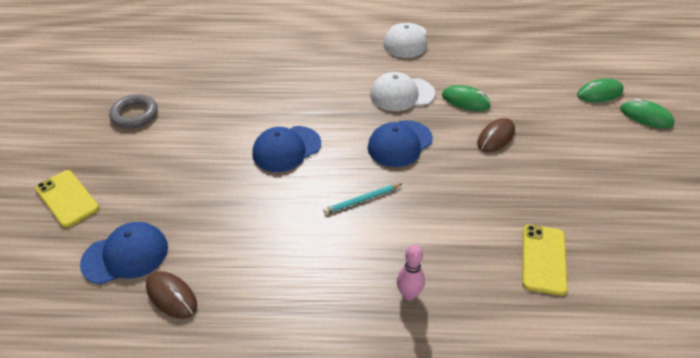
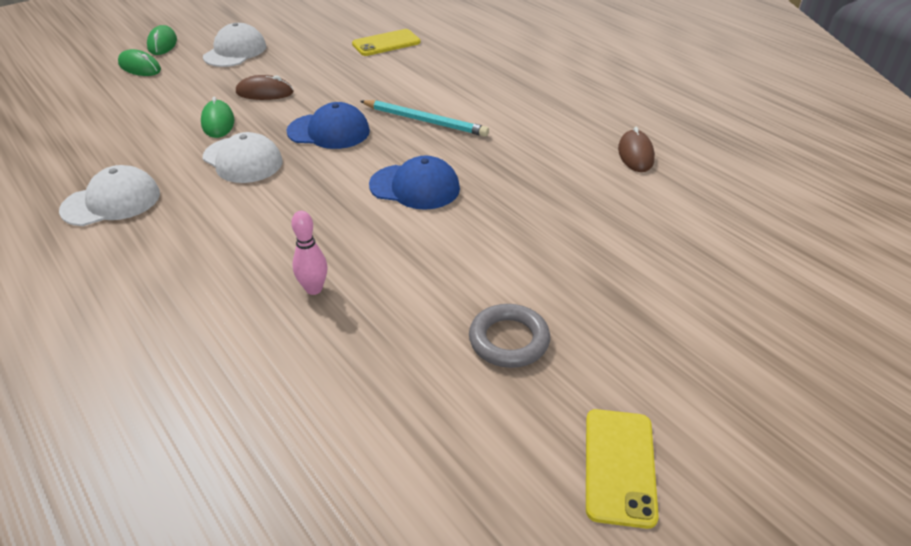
camera: 130 degrees left, 5 degrees down
yellow phone [35,170,99,228] -> yellow phone moved to [586,409,659,529]
blue cap [80,222,168,285] -> none
turquoise pencil [324,184,402,214] -> turquoise pencil [360,100,489,137], size x1.59
pink bowling pin [397,245,425,301] -> pink bowling pin moved to [291,211,328,295]
none -> white cap [203,23,266,67]

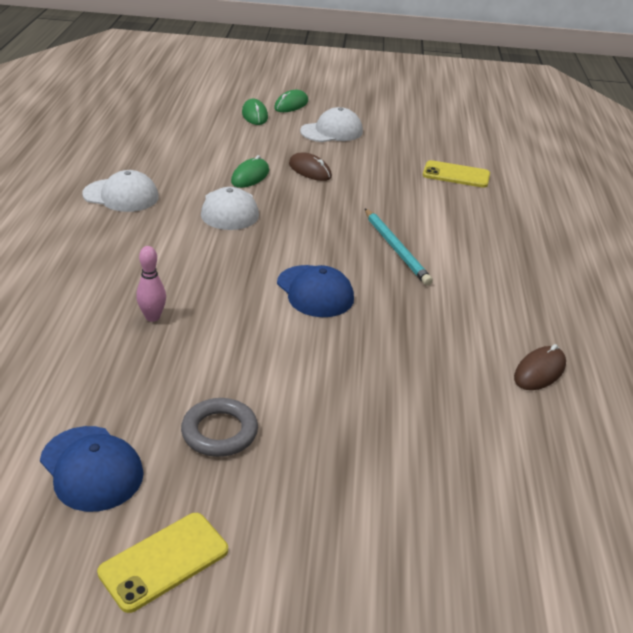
camera: 40 degrees right, 5 degrees down
blue cap [286,102,370,149] -> blue cap moved to [40,426,144,512]

